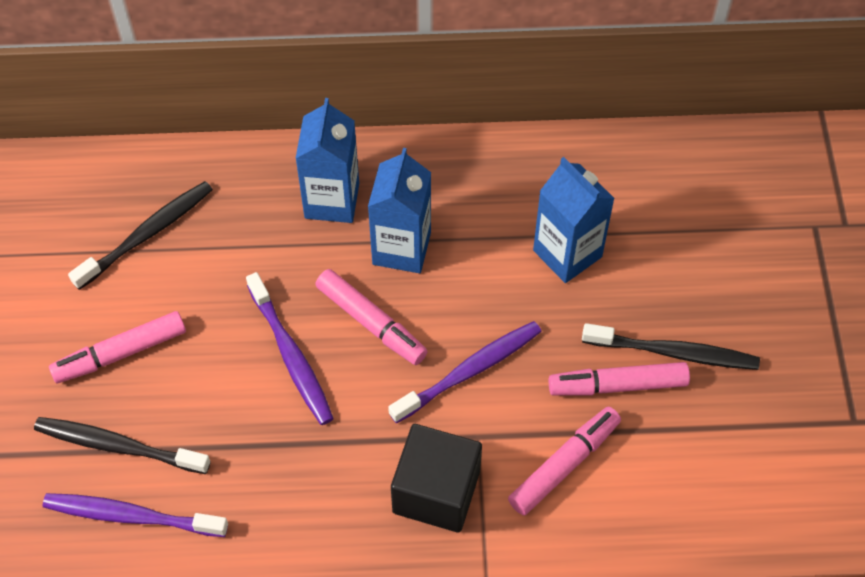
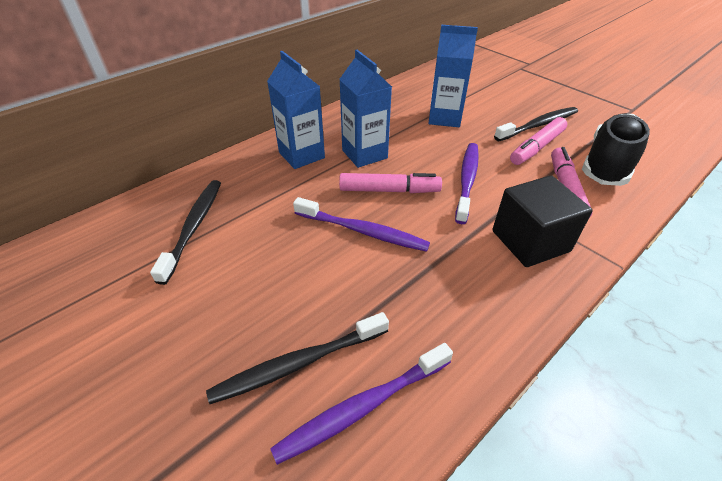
camera: 40 degrees left, 15 degrees down
pink marker [49,311,186,383] -> none
none -> black shoe [582,113,650,186]

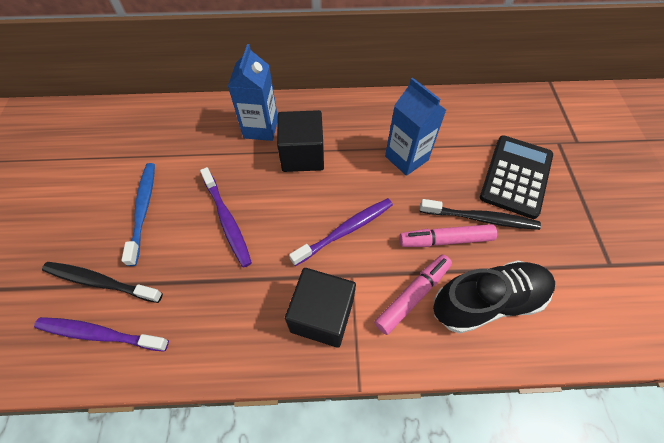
camera: 40 degrees right, 15 degrees up
black toothbrush [150,180,221,285] -> none
blue carton [339,50,392,168] -> black cube [277,110,324,172]
pink marker [339,173,442,193] -> none
none -> blue toothbrush [121,163,155,266]
none -> black calculator [480,135,553,219]

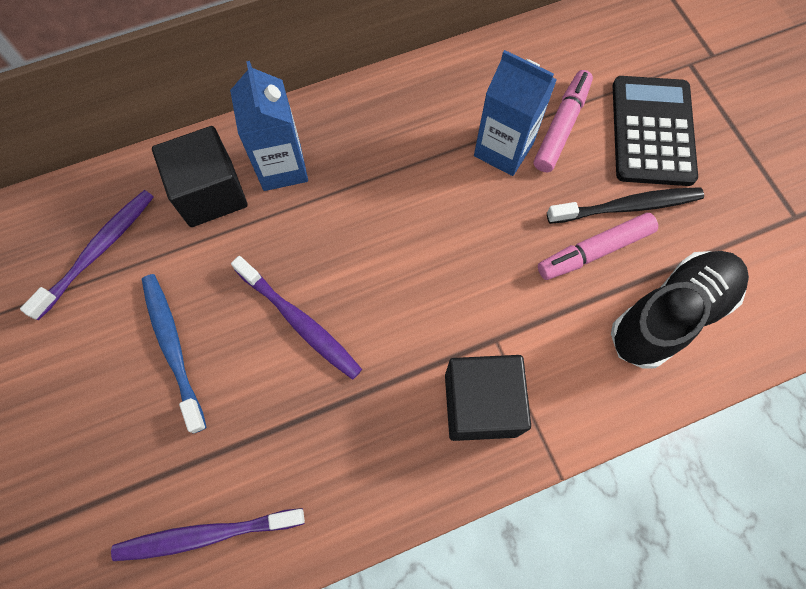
camera: 20 degrees left, 10 degrees up
black toothbrush [42,262,163,303] -> none
black cube [277,110,324,172] -> black cube moved to [152,126,248,227]
purple toothbrush [289,198,393,266] -> purple toothbrush moved to [20,190,154,320]
pink marker [374,255,452,335] -> pink marker moved to [534,70,593,172]

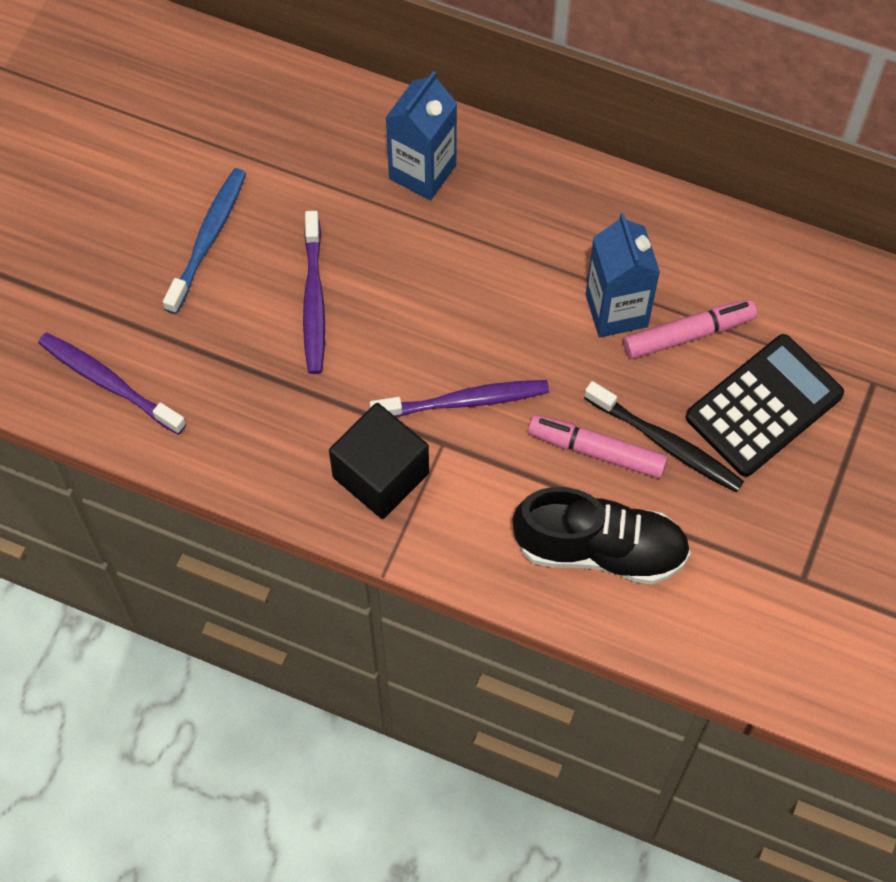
camera: 45 degrees right, 5 degrees down
purple toothbrush [20,190,154,320] -> purple toothbrush moved to [370,380,549,417]
black cube [152,126,248,227] -> none

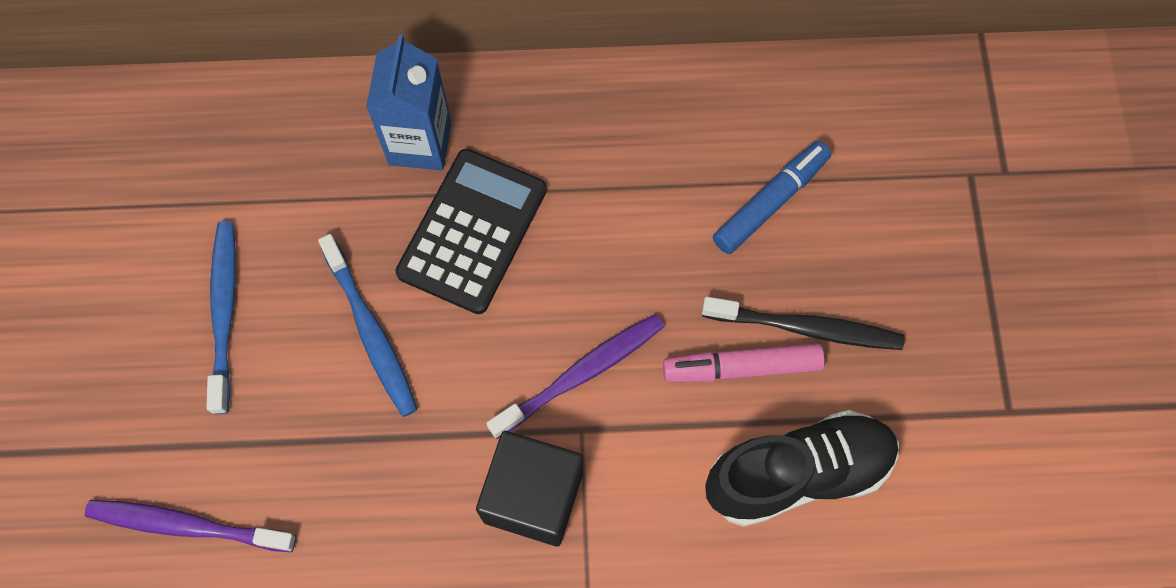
camera: 25 degrees left, 5 degrees up
purple toothbrush [303,211,325,374] -> blue toothbrush [318,234,418,417]
blue carton [586,213,660,337] -> none
pink marker [623,299,757,359] -> blue marker [713,141,831,254]
black calculator [686,334,844,477] -> black calculator moved to [395,149,547,314]

